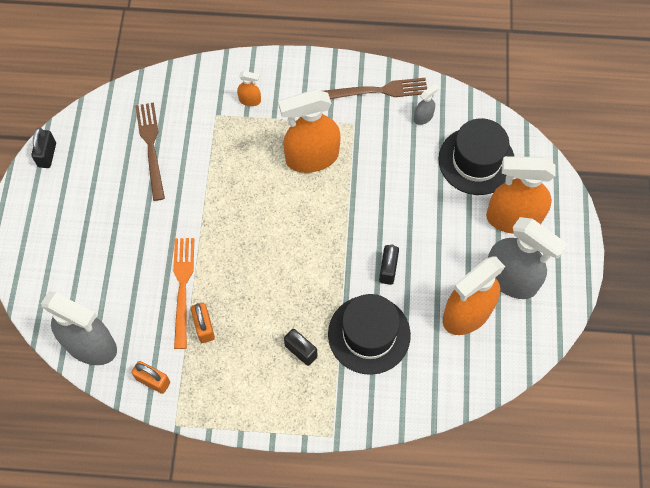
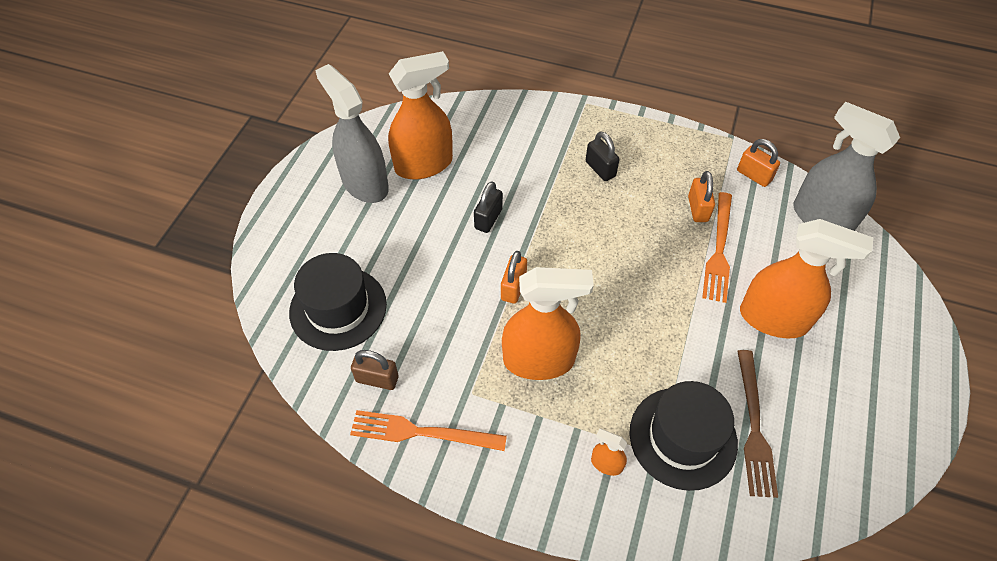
camera: 165 degrees left, 10 degrees down
black padlock [31,127,56,168] -> none
brown fork [324,78,427,99] -> orange fork [350,410,507,451]
black hat [328,294,411,375] -> black hat moved to [629,381,738,491]
grey spray bottle [414,84,439,125] -> brown padlock [351,350,399,390]
orange spray bottle [486,156,555,234] -> orange spray bottle moved to [740,219,873,338]
none -> orange padlock [501,251,527,304]

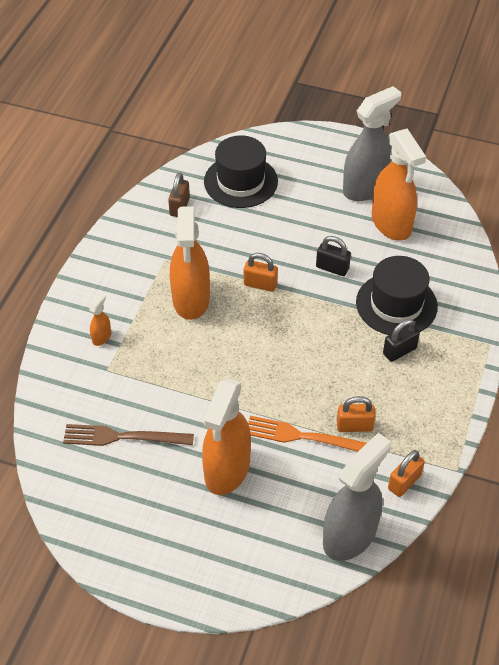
camera: 90 degrees right, 5 degrees down
orange fork [350,410,507,451] -> none
black hat [629,381,738,491] -> black hat moved to [356,256,438,335]

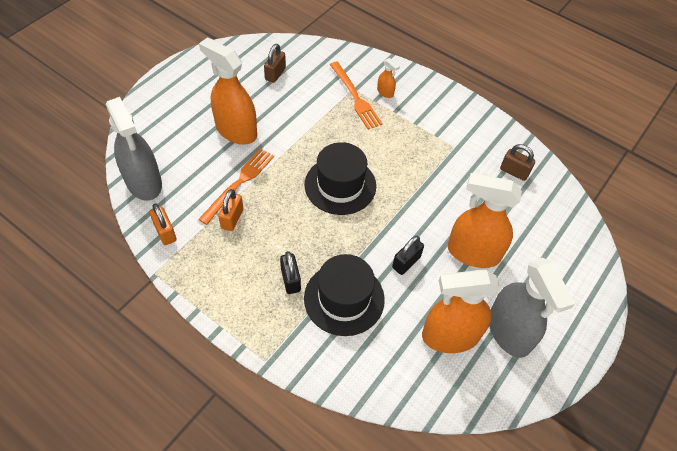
camera: 105 degrees right, 5 degrees up
brown fork [63,424,194,446] -> none
orange spray bottle [170,206,210,320] -> orange spray bottle moved to [448,173,522,268]
black hat [204,135,278,208] -> black hat moved to [305,142,376,215]
orange padlock [244,253,278,292] -> none
none -> brown padlock [264,44,286,83]
none -> orange fork [330,62,383,130]

